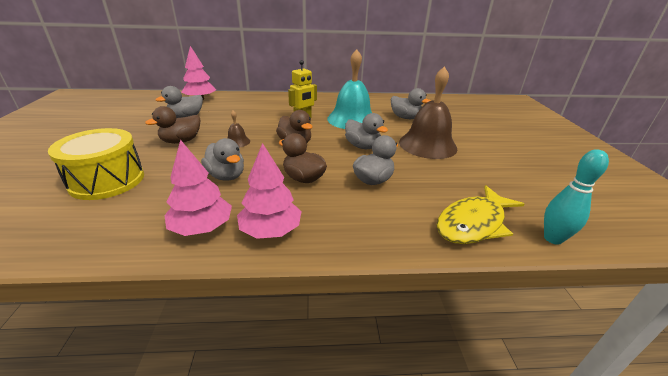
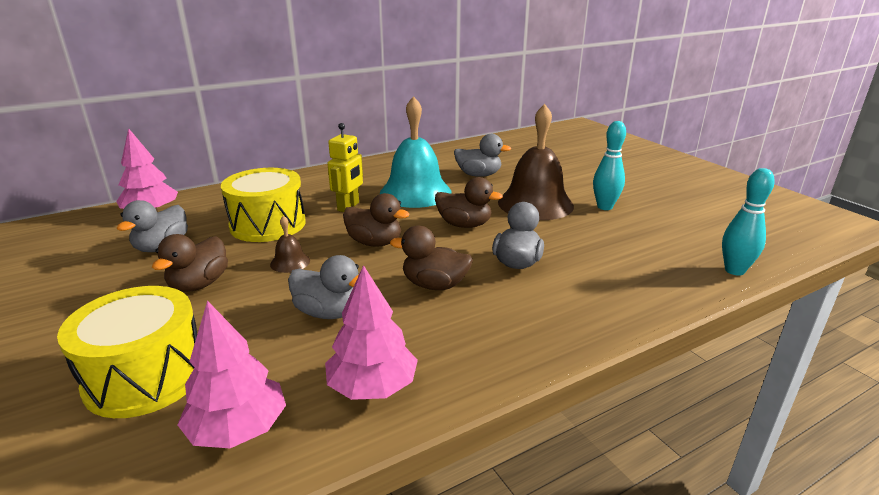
camera: 25 degrees left, 5 degrees down
pink tree [237,143,302,239] -> pink tree moved to [177,301,286,448]
grey duck [345,113,388,149] -> brown duck [435,177,503,228]
yellow fish [437,185,525,244] -> none
none -> yellow drum [221,168,306,242]
none -> turquoise bowling pin [593,121,626,210]

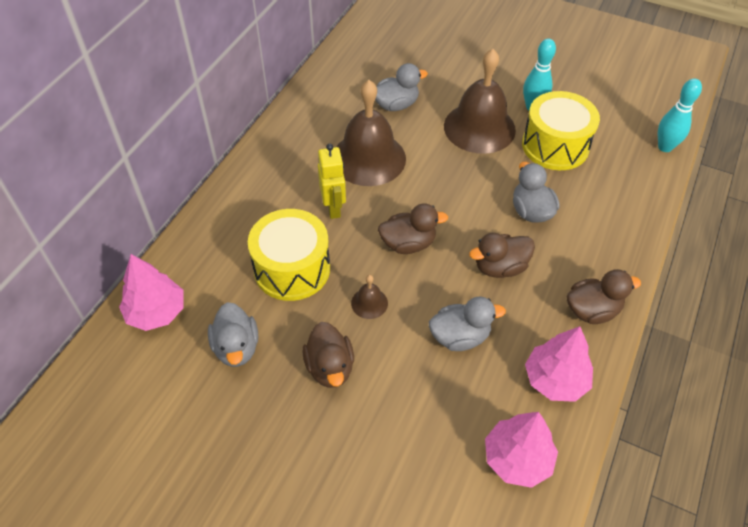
camera: 35 degrees left, 25 degrees up
yellow drum [57,286,197,418] -> yellow drum moved to [522,91,600,170]
turquoise bell [380,96,452,208] -> brown bell [336,80,406,186]
brown duck [435,177,503,228] -> brown duck moved to [567,269,641,324]

